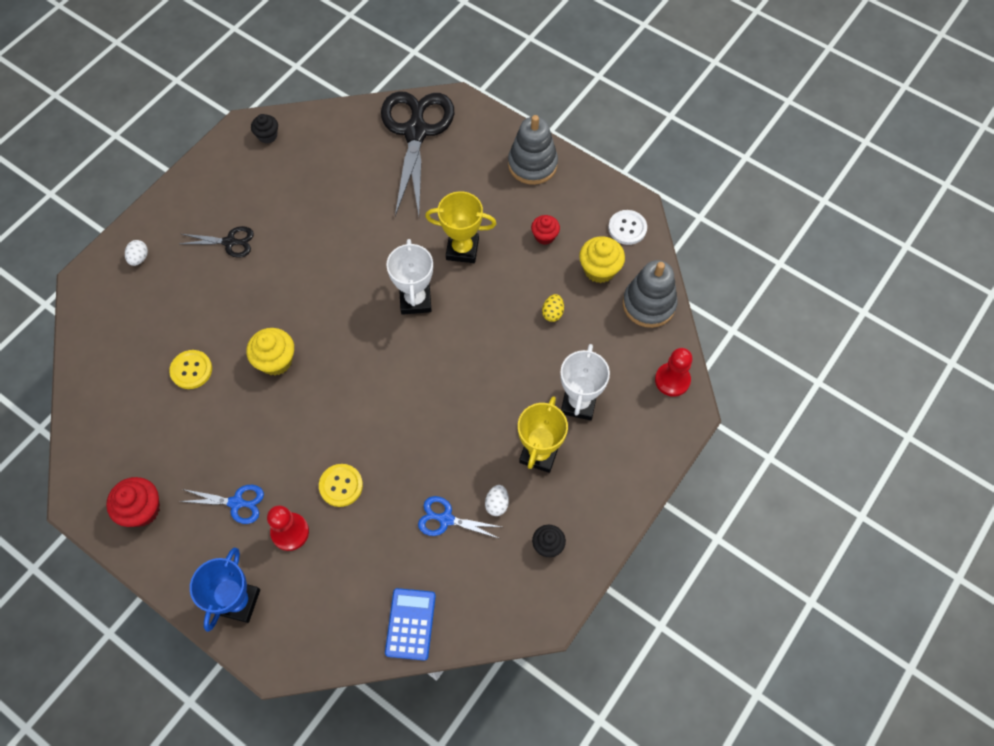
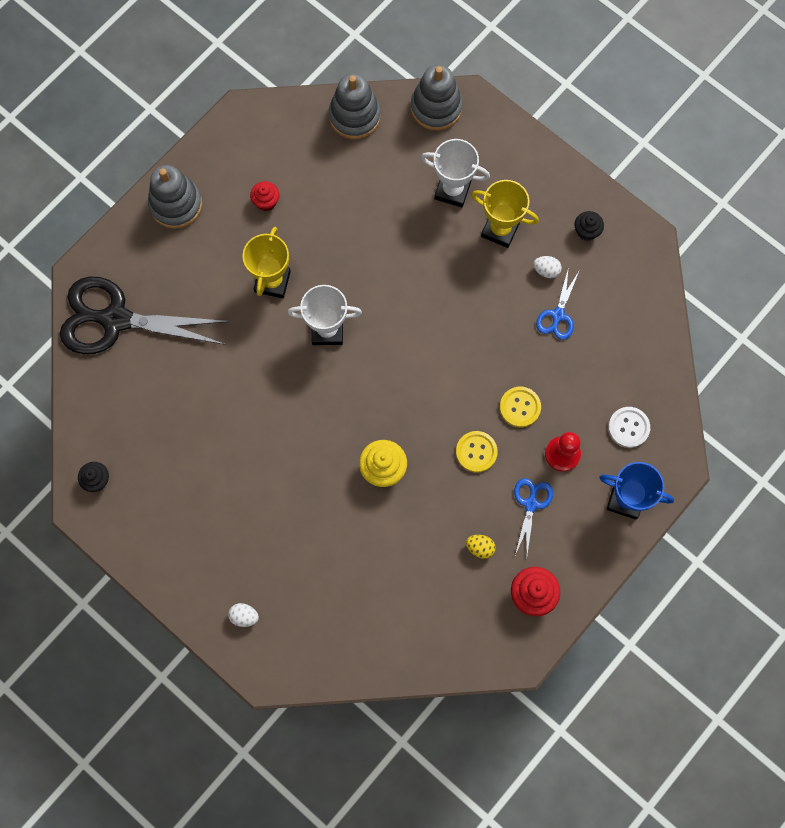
camera: 85 degrees left, 10 degrees up
yellow button [169,350,212,389] -> yellow button moved to [456,431,498,472]
black scissors [180,226,254,258] -> none
blue calculator [385,588,436,661] -> none
yellow egg [542,294,564,322] -> yellow egg moved to [466,535,496,559]
yellow cupcake [579,236,625,283] -> none
white button [608,210,647,245] -> white button moved to [608,407,650,448]
red pawn [655,348,693,397] -> grey stacking toy [411,64,463,131]

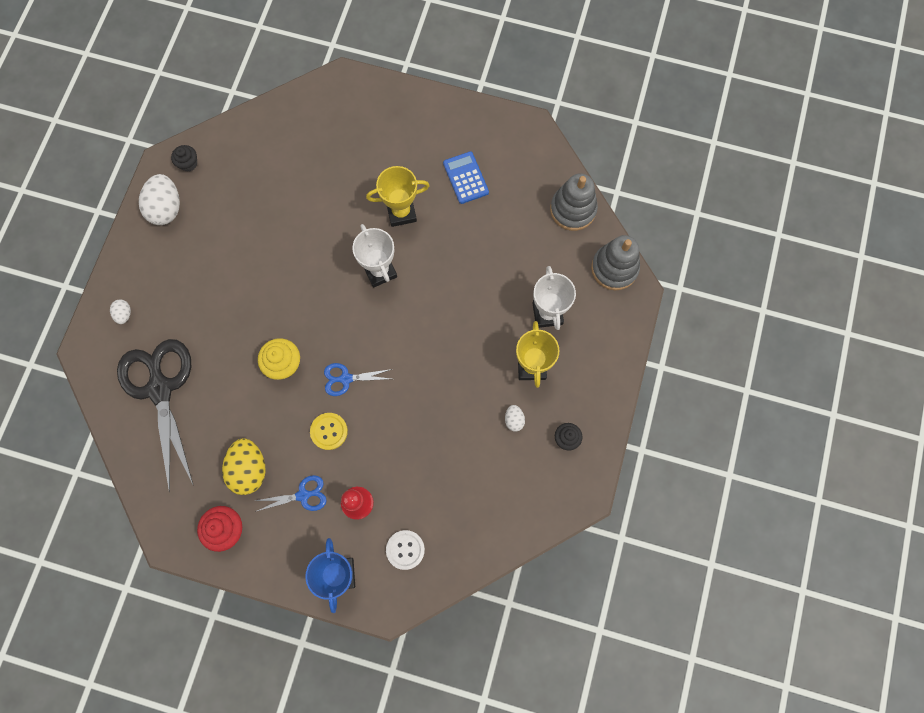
camera: 65 degrees right, 0 degrees up
black scissors [60,277,231,354] -> black scissors moved to [117,339,194,493]
grey stacking toy [148,165,202,229] -> none
red cupcake [250,181,280,211] -> blue calculator [443,151,489,204]
yellow egg [466,535,496,559] -> yellow egg [222,438,265,495], size x2.04
yellow button [500,387,541,427] -> none
blue scissors [536,267,579,340] -> blue scissors moved to [324,363,392,396]
none -> white egg [139,174,180,225]

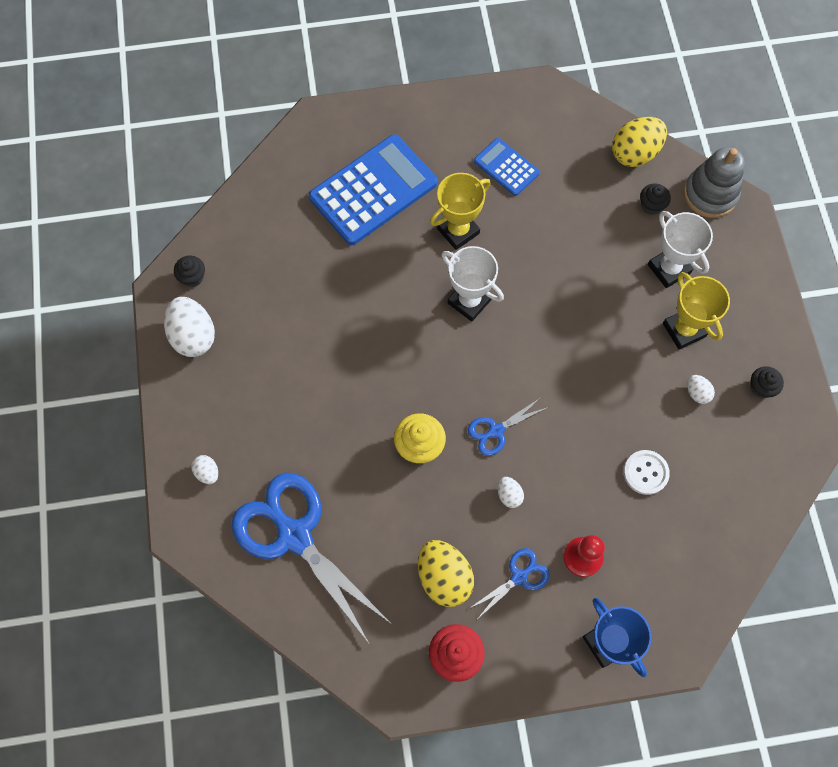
camera: 25 degrees left, 5 degrees down
black scissors [117,339,194,493] -> blue scissors [232,473,390,643]
yellow button [310,413,348,450] -> white egg [498,477,524,508]
white button [386,530,425,570] -> white button moved to [624,450,670,495]
grey stacking toy [550,173,598,231] -> yellow egg [612,117,667,167]
none -> blue calculator [309,134,438,245]
none -> black cupcake [640,183,671,215]

